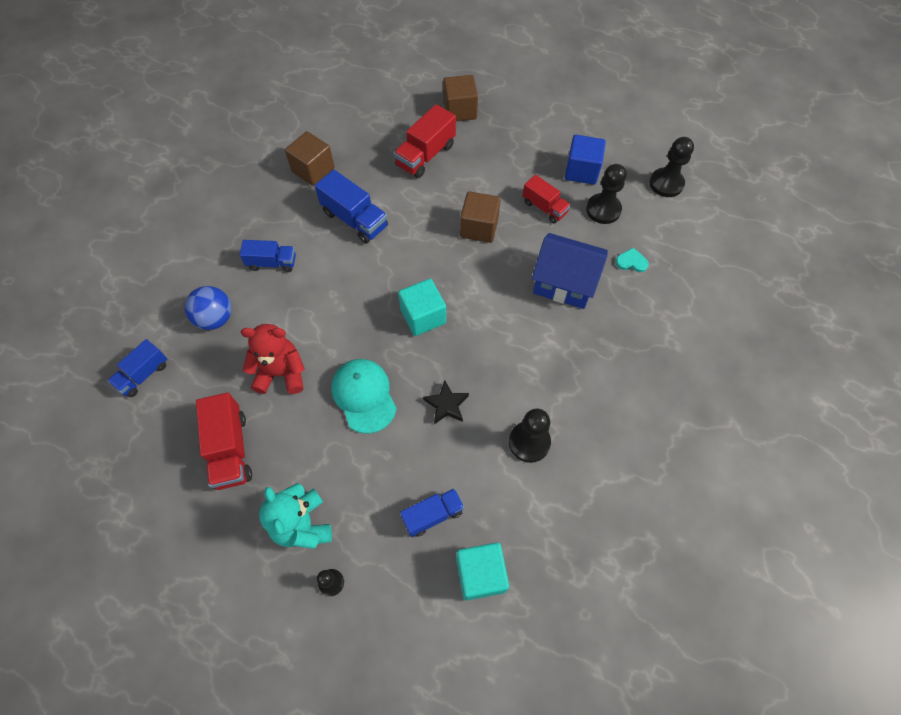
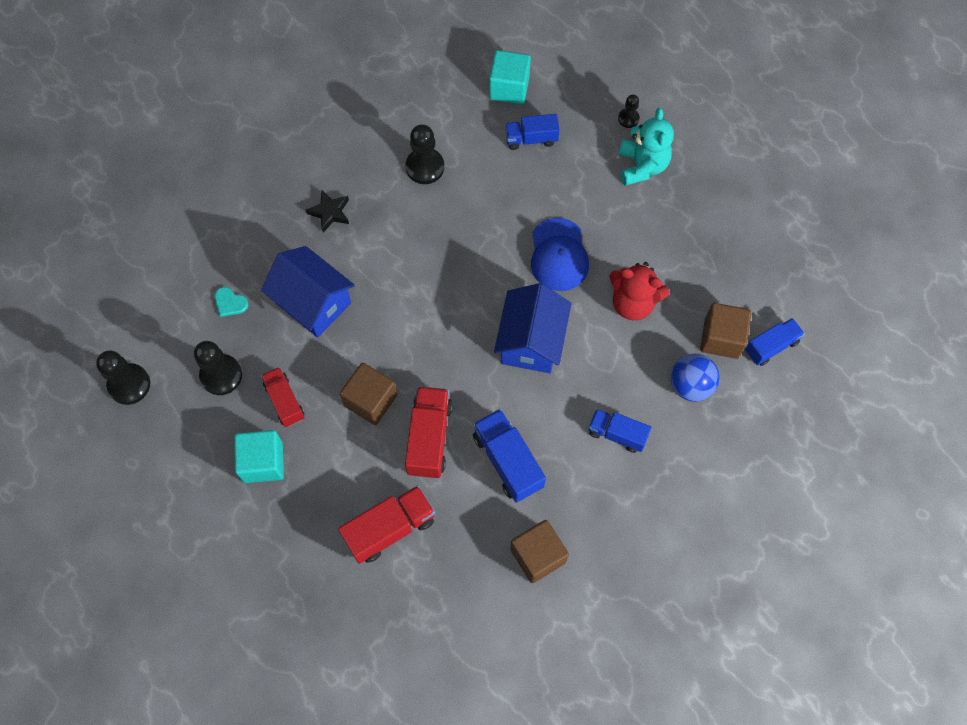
camera: 160 degrees left, 5 degrees up
red truck [196,393,252,490] -> red truck moved to [405,386,453,478]
turquoise cap [331,359,397,434] -> blue cap [531,218,589,291]
turquoise cube [398,279,446,336] -> turquoise cube moved to [234,430,284,483]
black star [423,380,469,424] -> black star moved to [306,190,349,232]
brown cube [443,75,478,121] -> brown cube moved to [700,303,751,359]
blue cube [565,135,606,185] -> none
none -> blue house [494,283,571,373]

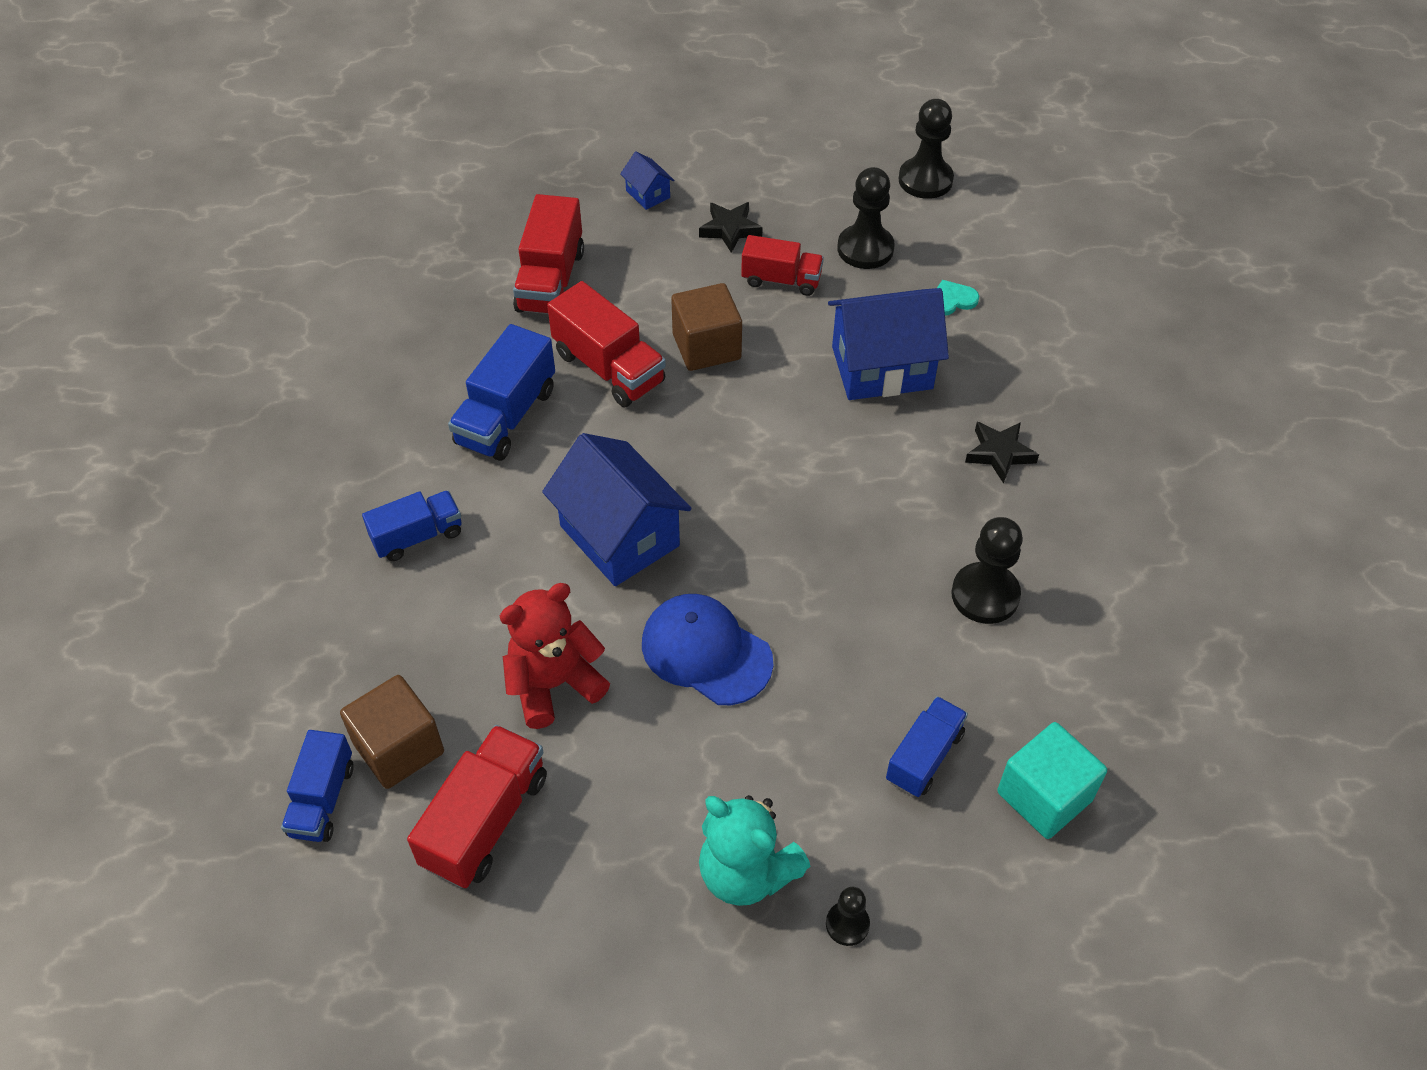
camera: 130 degrees right, 15 degrees down
turquoise cube [234,430,284,483] -> black star [699,202,763,253]
blue truck [473,409,546,503] -> blue truck turned 105 degrees clockwise [448,324,555,461]
brown cube [510,520,569,583] -> none
blue ball [671,353,720,402] -> none
none -> red truck [407,725,547,888]
none -> blue house [620,151,674,210]

